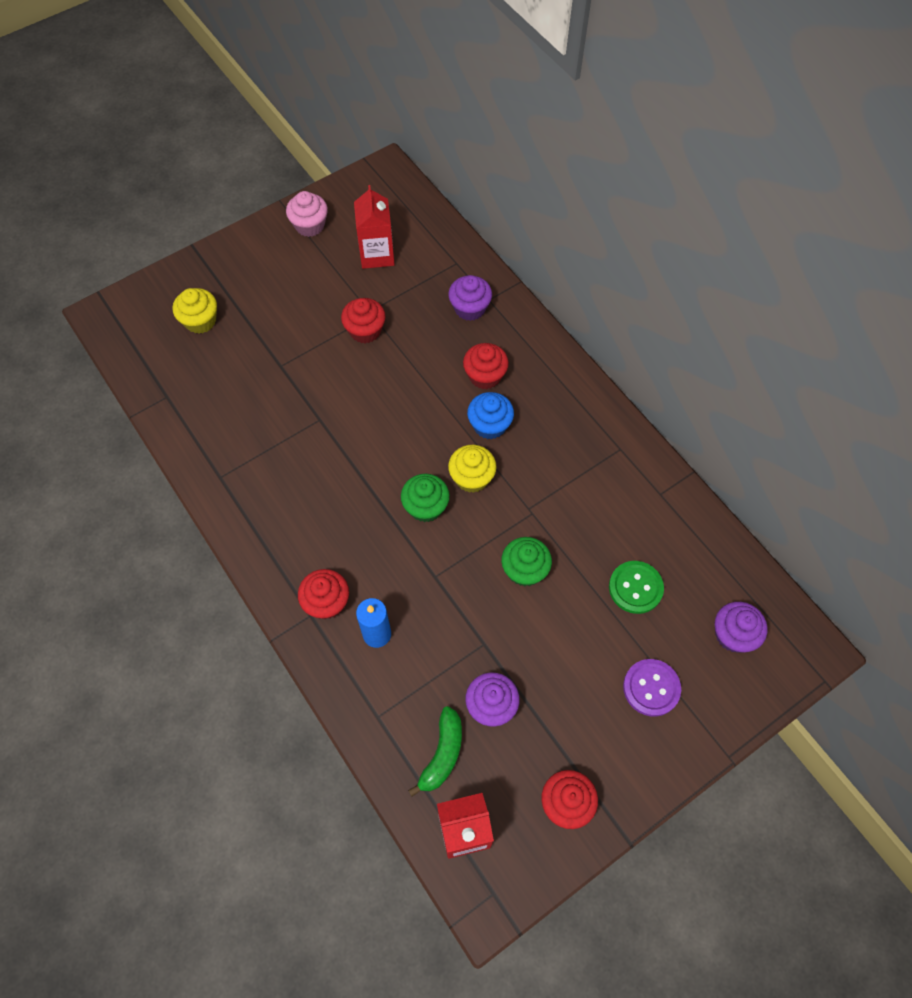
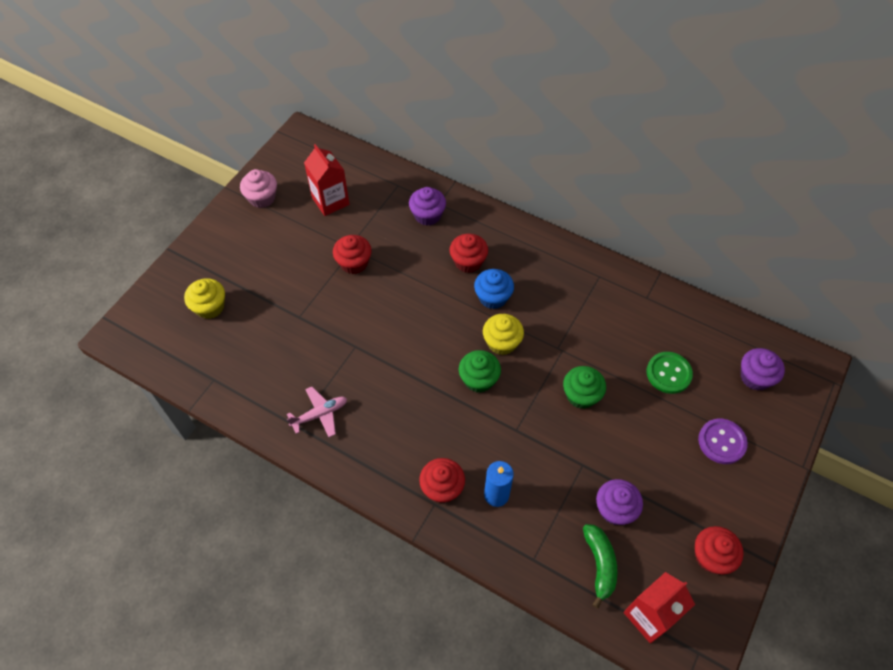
camera: 25 degrees left, 5 degrees down
none -> pink plane [287,387,347,437]

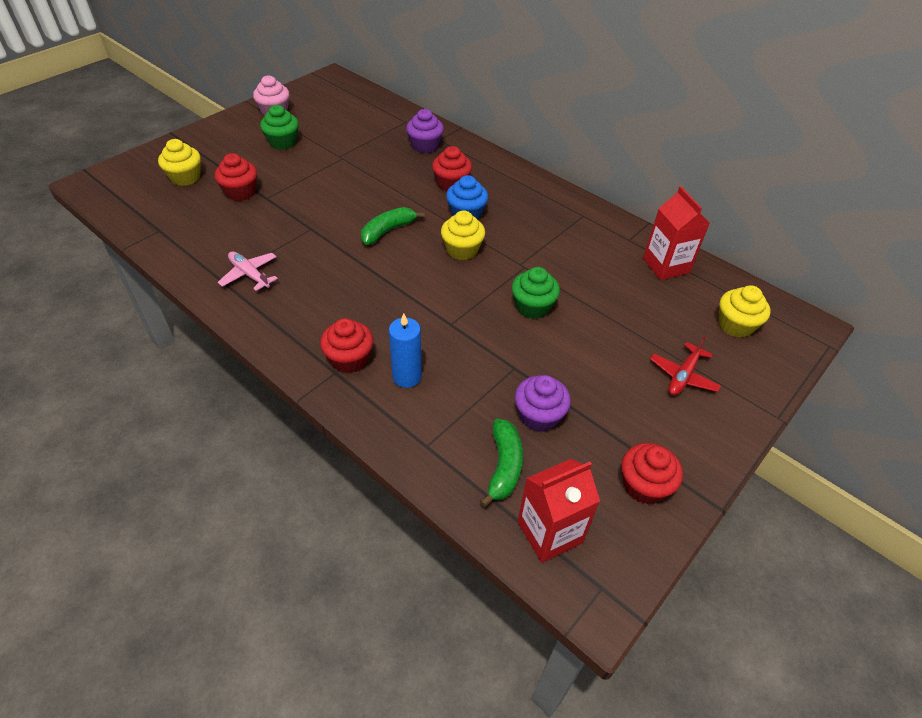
camera: 10 degrees right, 10 degrees down
pink plane [287,387,347,437] -> pink plane turned 120 degrees counterclockwise [218,252,278,291]
red carton [304,144,350,216] -> red carton moved to [643,187,710,280]
red cupcake [333,235,372,274] -> red cupcake moved to [215,153,257,201]
green cupcake [459,350,501,393] -> green cupcake moved to [260,105,299,150]
green button [646,352,693,394] -> none
purple button [698,419,748,464] -> red plane [650,336,721,395]
purple cupcake [741,348,785,391] -> yellow cupcake [719,285,771,338]
none -> green banana [361,207,424,245]

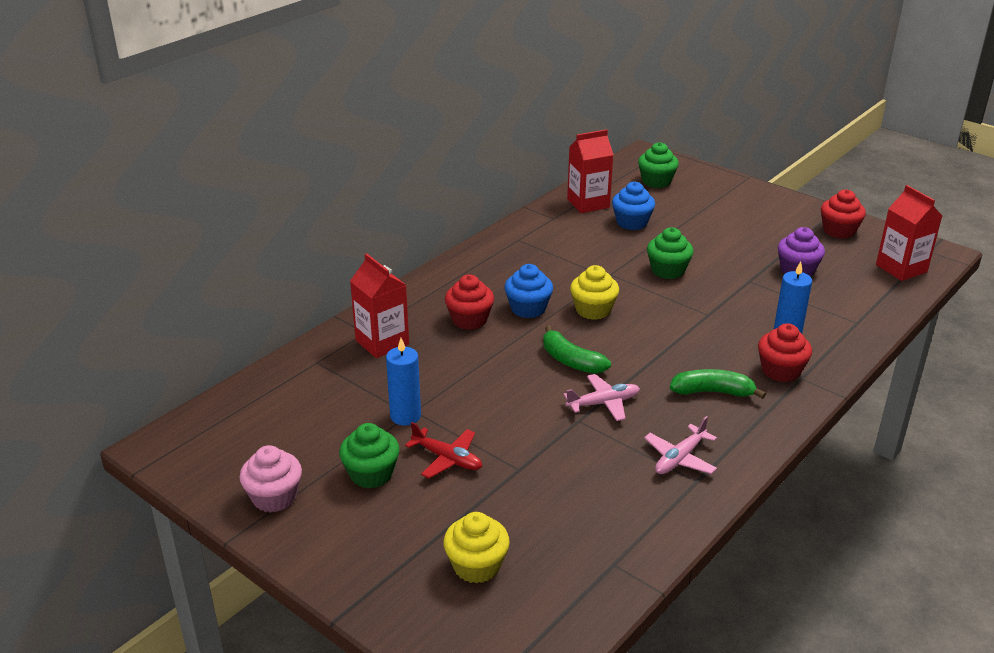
camera: 90 degrees left, 15 degrees down
red cupcake [215,153,257,201] -> none
purple cupcake [406,109,444,153] -> red carton [350,253,409,358]
green banana [480,419,523,507] -> green banana moved to [670,369,766,399]
red plane [650,336,721,395] -> red plane moved to [405,422,482,478]
yellow cupcake [719,285,771,338] -> green cupcake [638,142,679,188]
none -> blue candle [386,338,421,425]
none -> pink plane [563,374,640,421]
none -> blue cupcake [612,182,655,230]

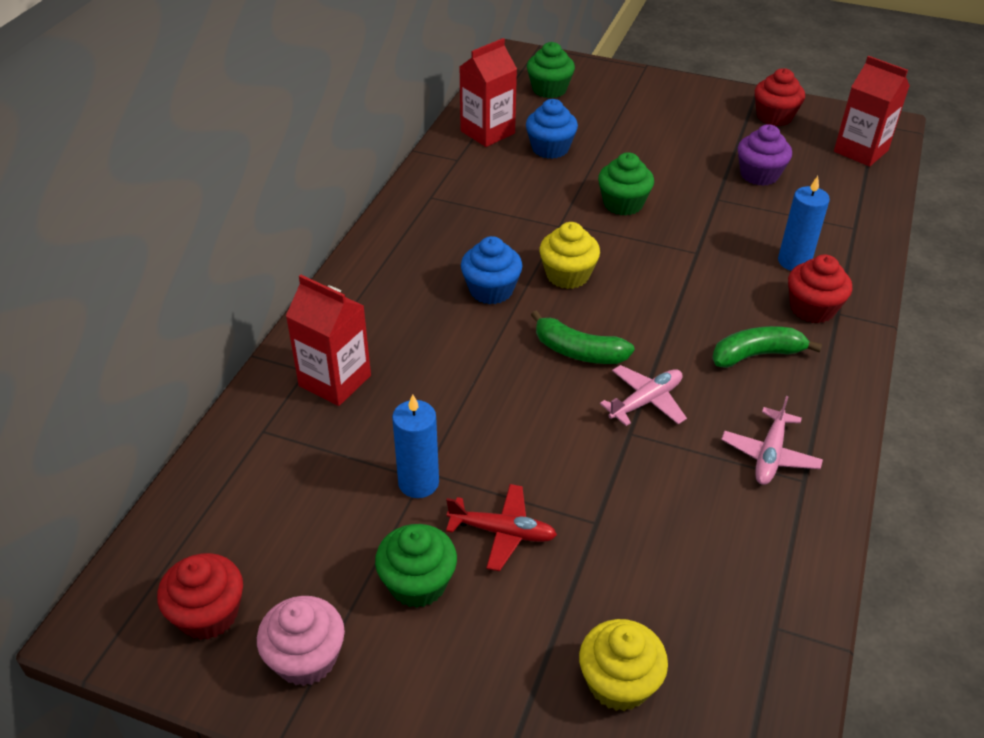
camera: 20 degrees left, 10 degrees up
red cupcake [445,275,494,330] -> red cupcake moved to [157,553,243,640]

